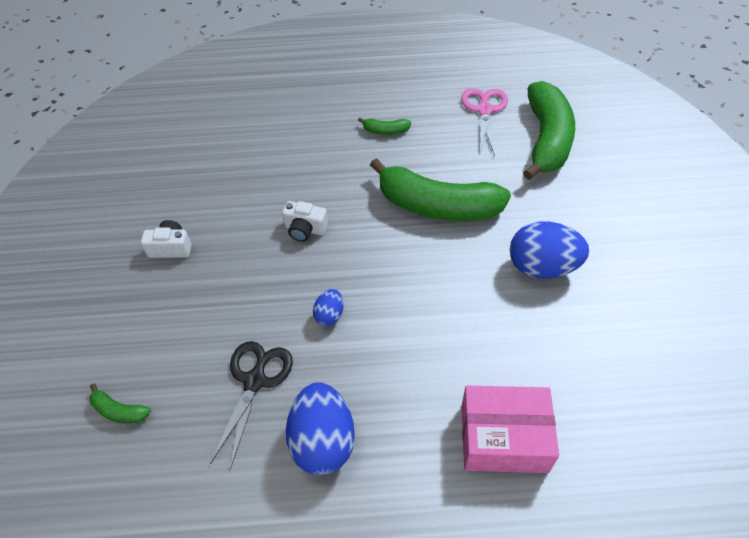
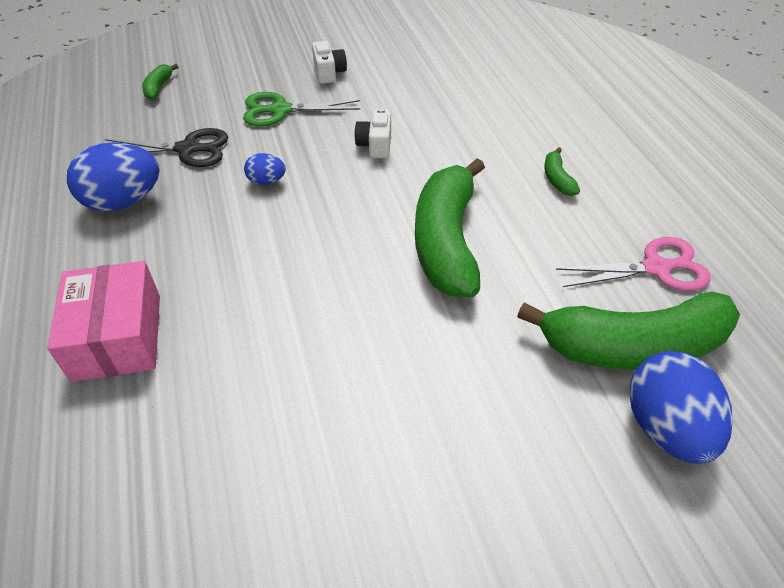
camera: 75 degrees right, 5 degrees down
blue egg [510,221,589,279] -> blue egg moved to [629,351,733,464]
none -> green scissors [243,92,360,126]

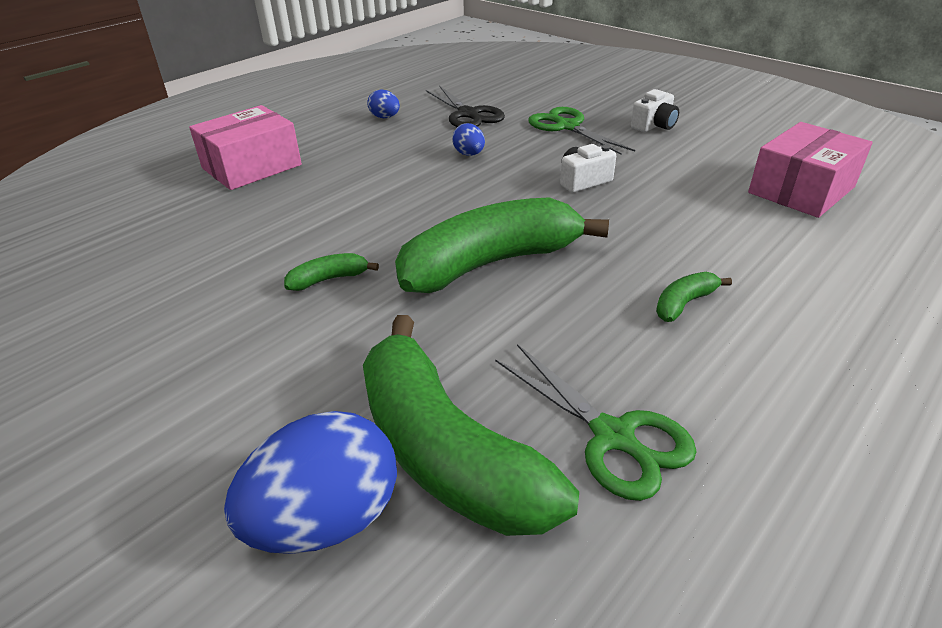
camera: 60 degrees right, 10 degrees down
blue egg [67,142,160,211] -> blue egg [367,89,400,118], size x0.50
green banana [142,64,178,100] -> green banana moved to [284,253,379,291]
pink scissors [556,237,711,291] -> green scissors [495,344,697,501]
none -> pink box [748,122,873,218]

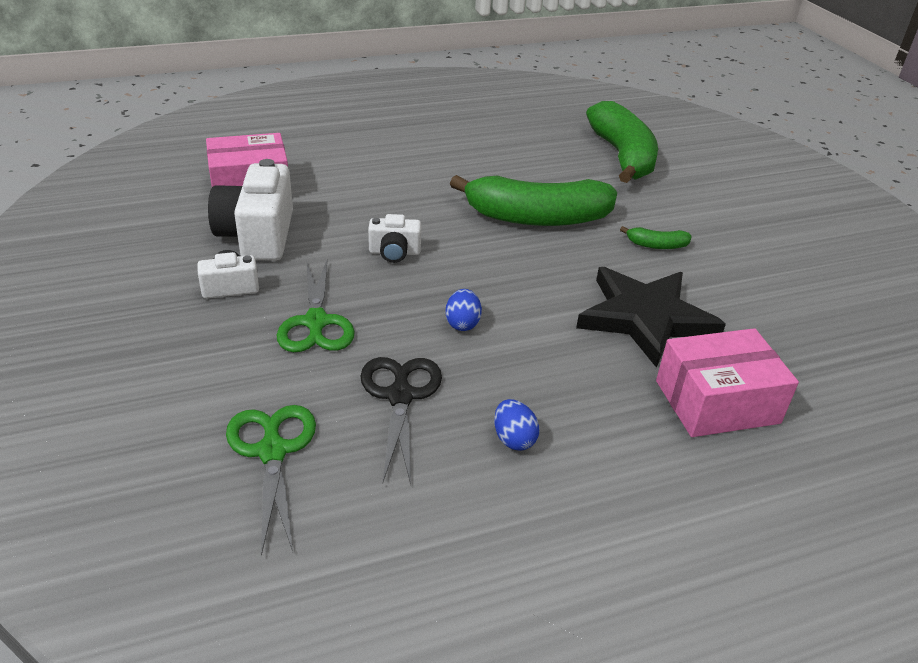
camera: 155 degrees left, 0 degrees up
blue egg [224,411,397,554] -> none
green scissors [495,344,697,501] -> green scissors moved to [226,405,316,556]
green banana [656,272,732,322] -> none
none -> white camera [208,159,293,261]
none -> black star [576,267,726,368]

